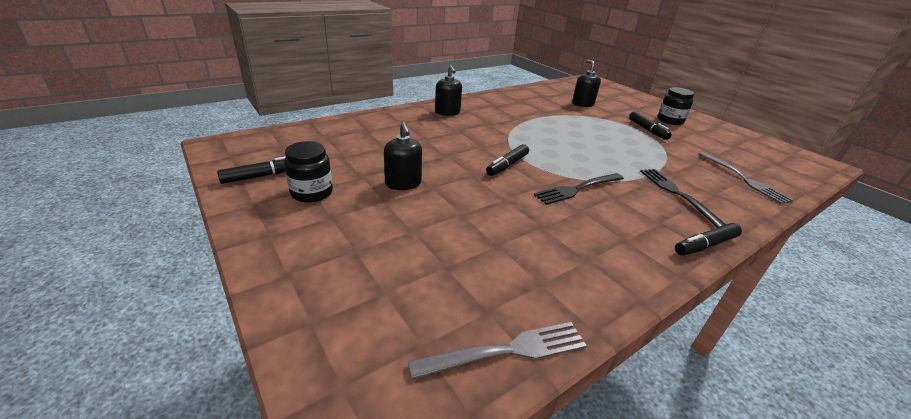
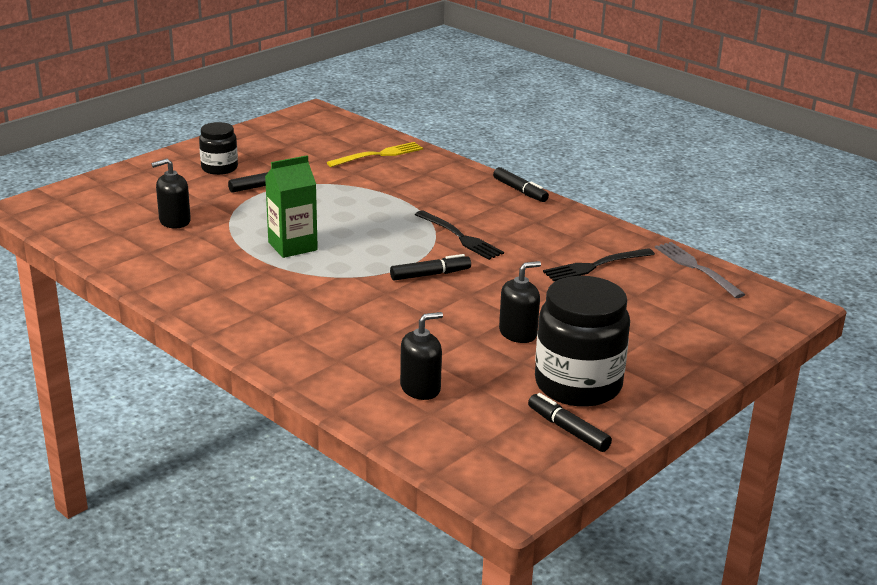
camera: 100 degrees left, 5 degrees down
black jar [284,141,333,203] -> black jar [535,276,630,407], size x1.79
black soap dispenser [435,65,462,116] -> black soap dispenser moved to [400,312,443,400]
black marker [486,144,529,176] -> black marker turned 45 degrees counterclockwise [390,254,471,281]
black fork [640,169,726,228] -> black fork moved to [543,248,655,281]
grey fork [698,152,794,204] -> yellow fork [327,142,423,167]
none -> green carton [265,155,318,258]

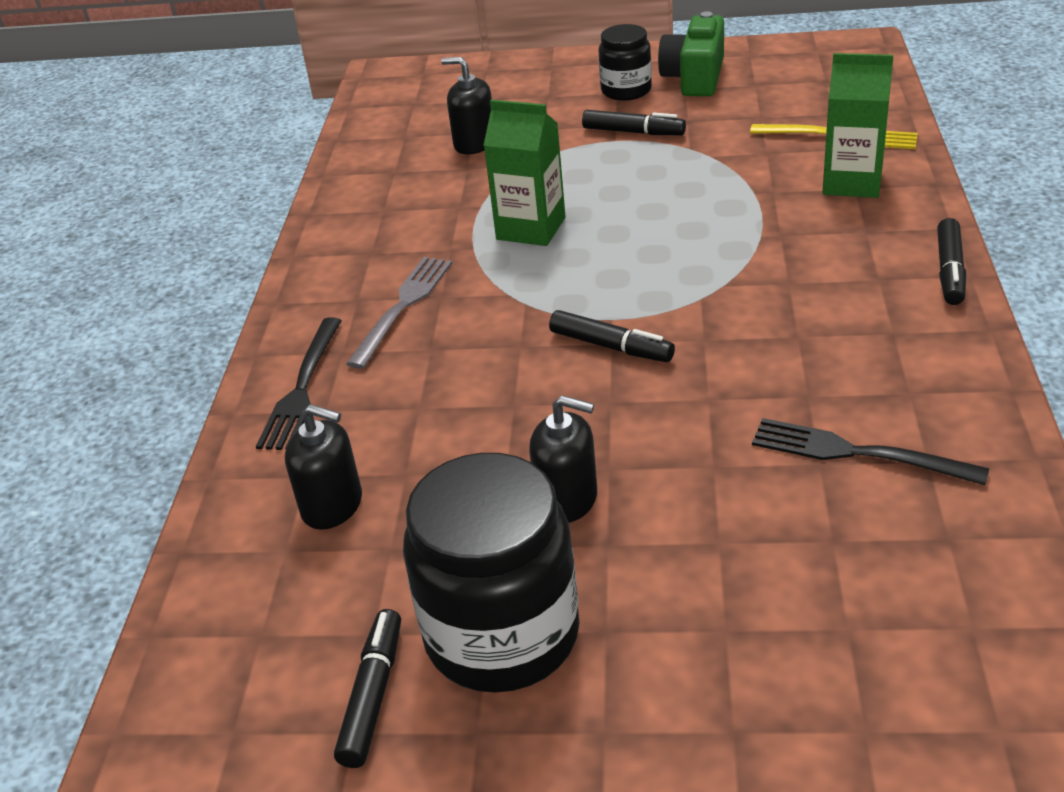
camera: 55 degrees right, 10 degrees up
black fork [415,211,504,260] -> black fork moved to [256,317,342,450]
grey fork [655,242,746,298] -> grey fork moved to [346,257,452,369]
none -> green camera [658,11,724,96]
none -> green carton [823,53,893,198]

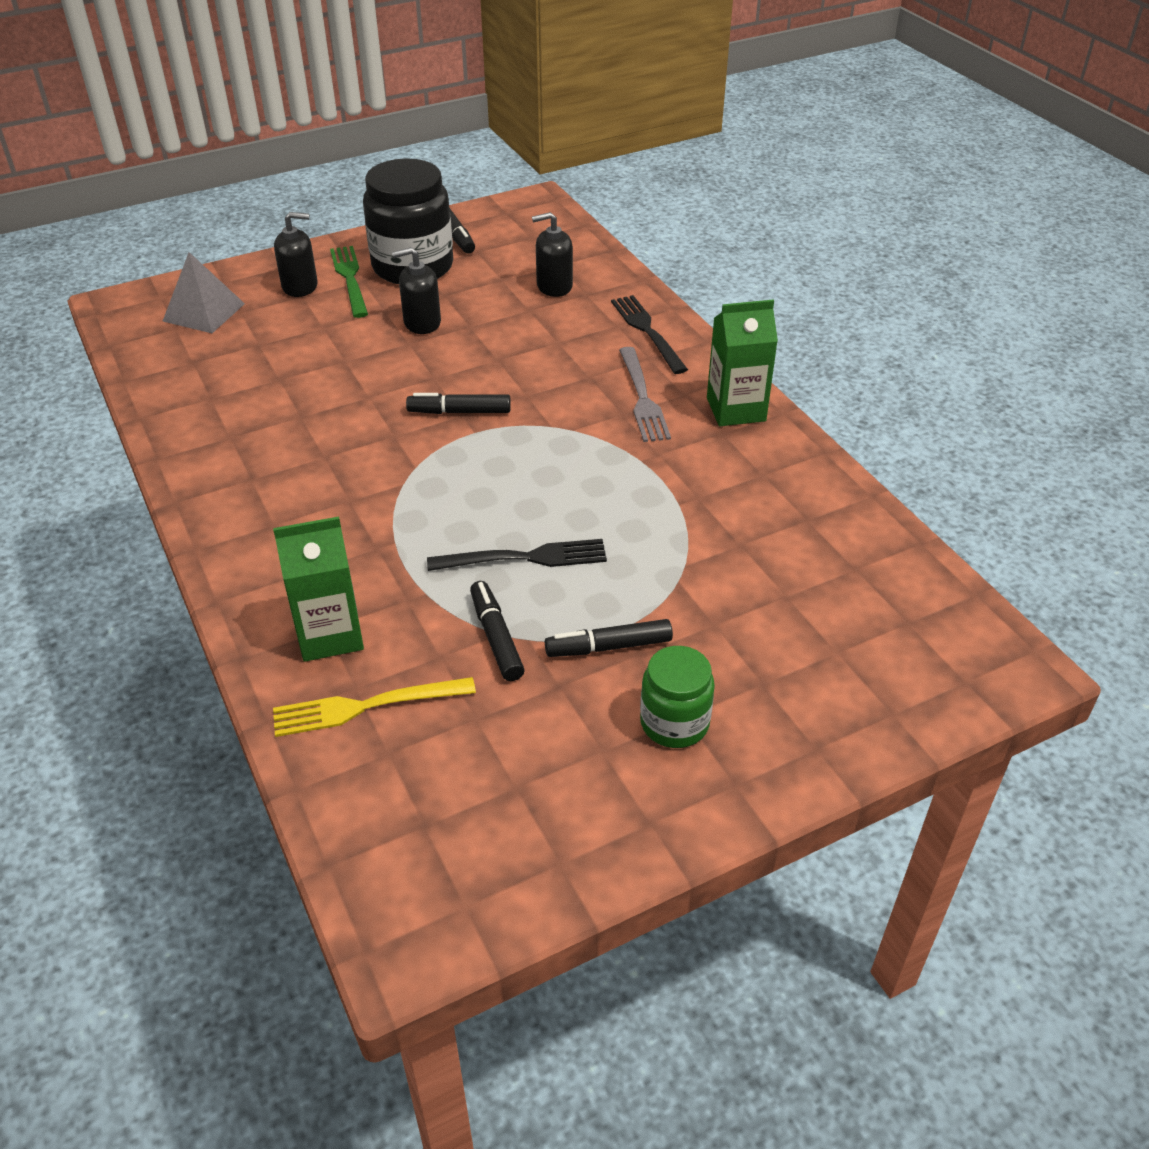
camera: 145 degrees right, 5 degrees up
black soap dispenser [441,57,492,154] -> black soap dispenser moved to [274,212,318,297]
green carton [484,100,566,246] -> green carton moved to [707,300,778,426]
black jar [599,24,652,101] -> green jar [640,646,715,748]
green camera [658,11,724,96] -> none
black fork [752,418,989,485] -> black fork moved to [427,539,607,571]
black marker [937,218,966,305] -> black marker moved to [470,581,525,681]
none -> grey pyramid [163,252,245,333]
none -> green fork [330,246,368,318]

